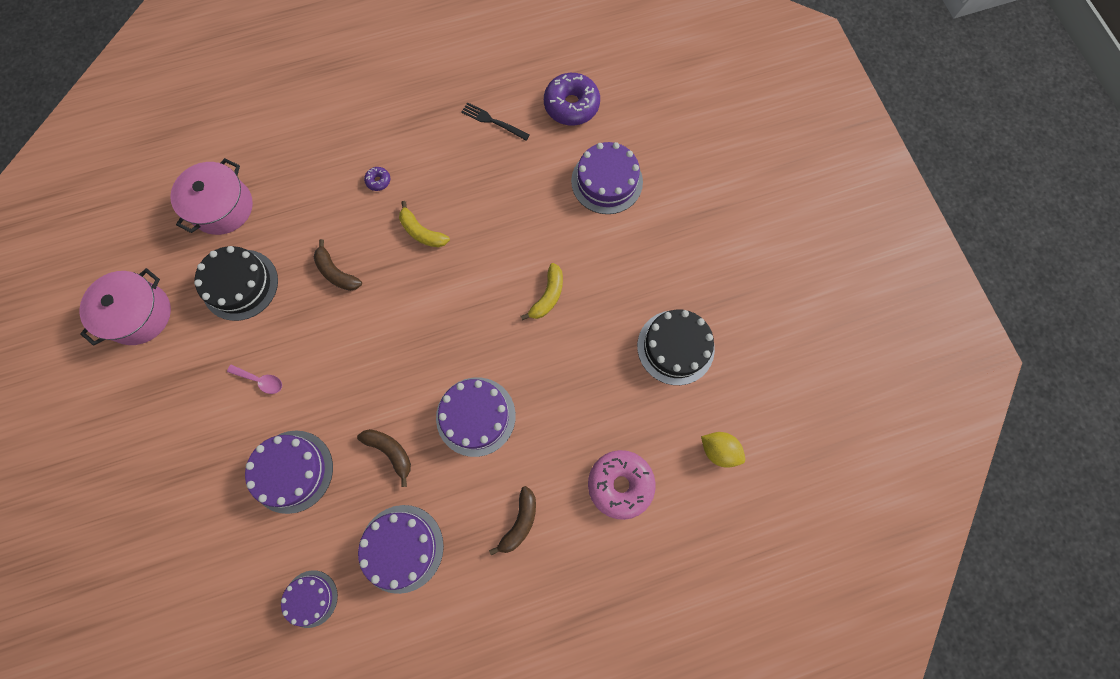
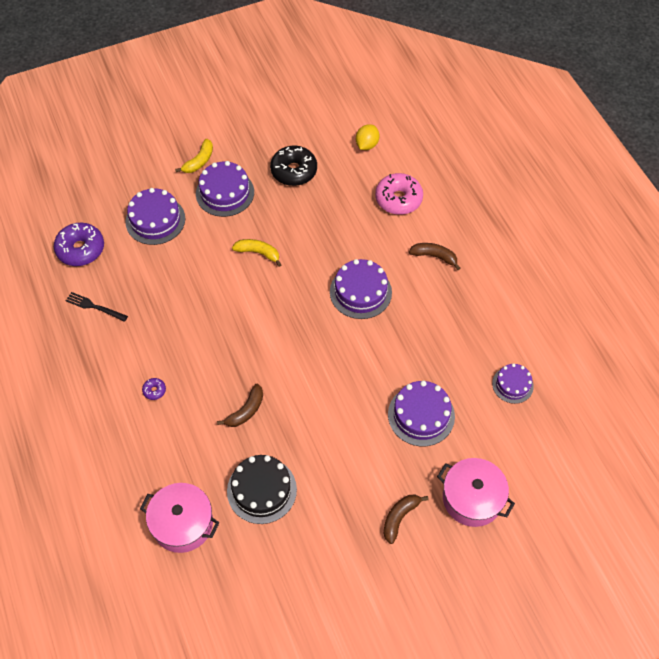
camera: 95 degrees left, 15 degrees down
pink pot [79,268,171,346] -> pink pot moved to [437,458,515,527]
pink spoon [227,365,282,394] -> none
brown banana [357,429,411,487] -> brown banana moved to [383,495,429,544]
purple cake [358,505,444,594] -> purple cake moved to [196,161,254,217]
yellow banana [399,201,450,247] -> yellow banana moved to [175,139,213,173]
black fork [461,102,530,141] -> black fork turned 90 degrees clockwise [66,292,128,322]
black cake [637,309,715,385] -> black donut [270,146,317,186]

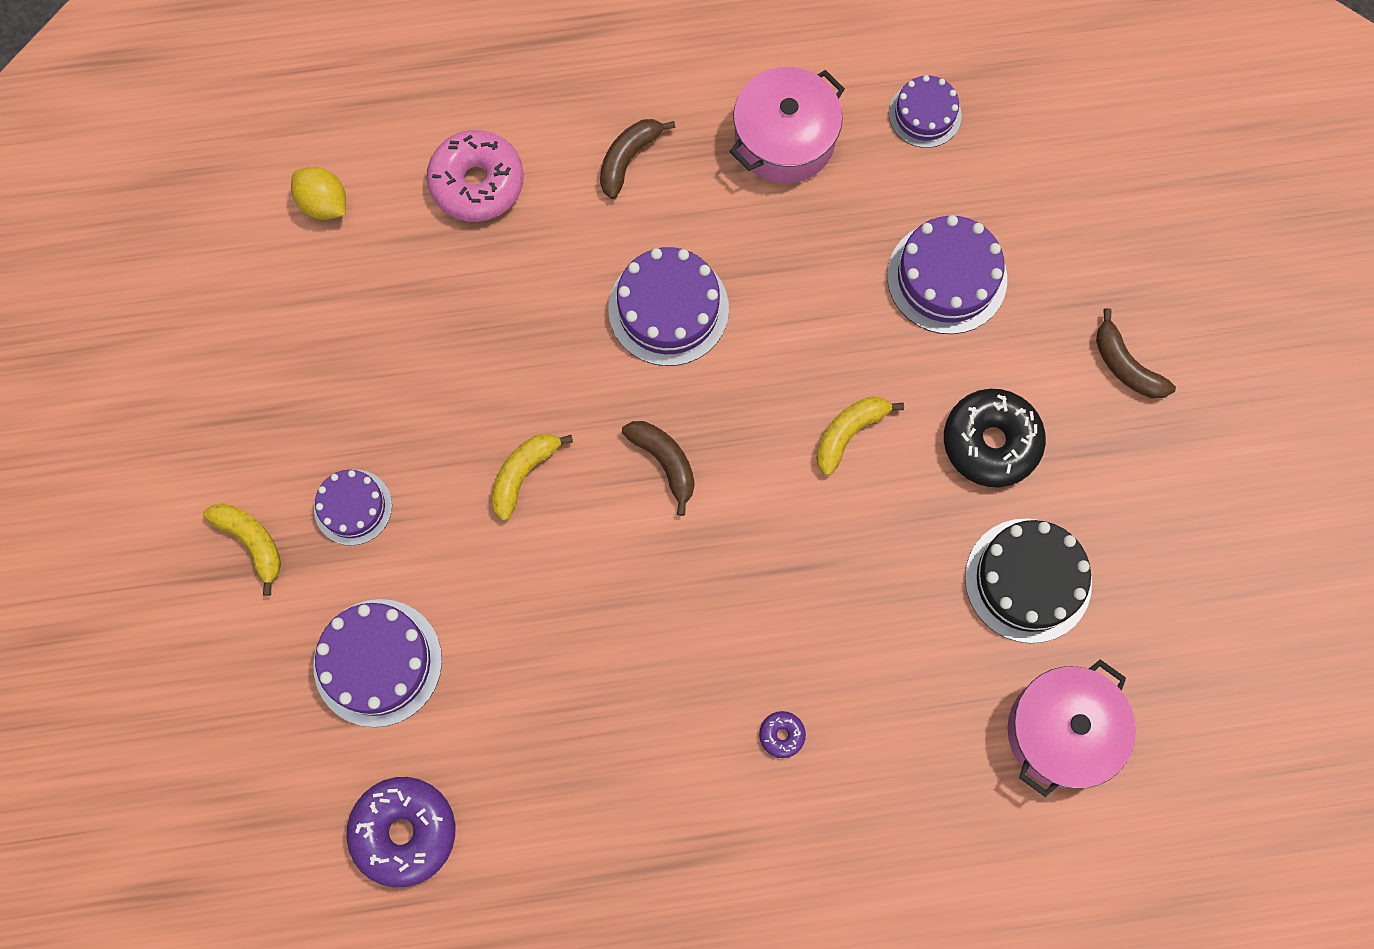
camera: 75 degrees left, 15 degrees up
black fork [66,292,128,322] -> none
purple cake [196,161,254,217] -> purple cake [314,470,392,546], size x0.62
brown banana [217,384,263,427] -> brown banana moved to [622,421,695,516]
black donut [270,146,317,186] -> black donut moved to [944,389,1046,487]
pink pot [437,458,515,527] -> pink pot moved to [729,67,845,184]
none -> yellow banana [816,397,904,476]

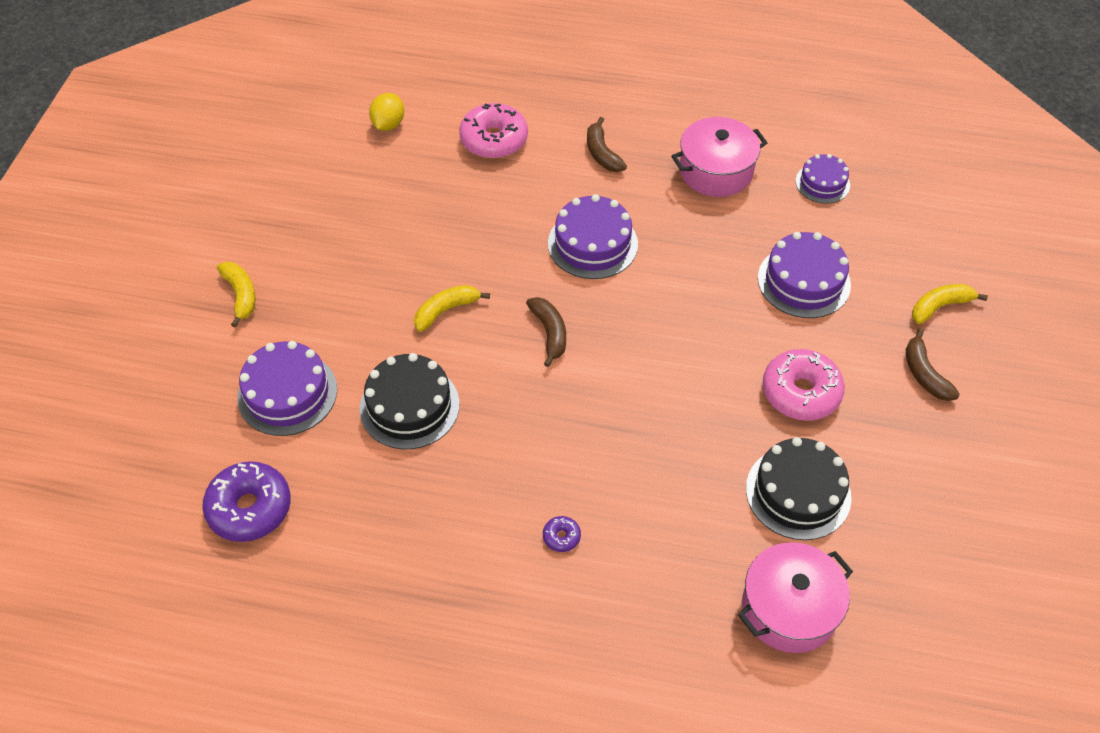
camera: 20 degrees right, 20 degrees down
yellow lemon [291,167,346,220] -> yellow lemon turned 45 degrees clockwise [369,93,404,131]
purple cake [314,470,392,546] -> none
brown banana [600,119,676,199] -> brown banana turned 75 degrees counterclockwise [587,117,627,172]
yellow banana [816,397,904,476] -> yellow banana moved to [912,284,988,324]
black donut [944,389,1046,487] -> pink donut [762,349,845,421]
none -> black cake [360,353,460,449]

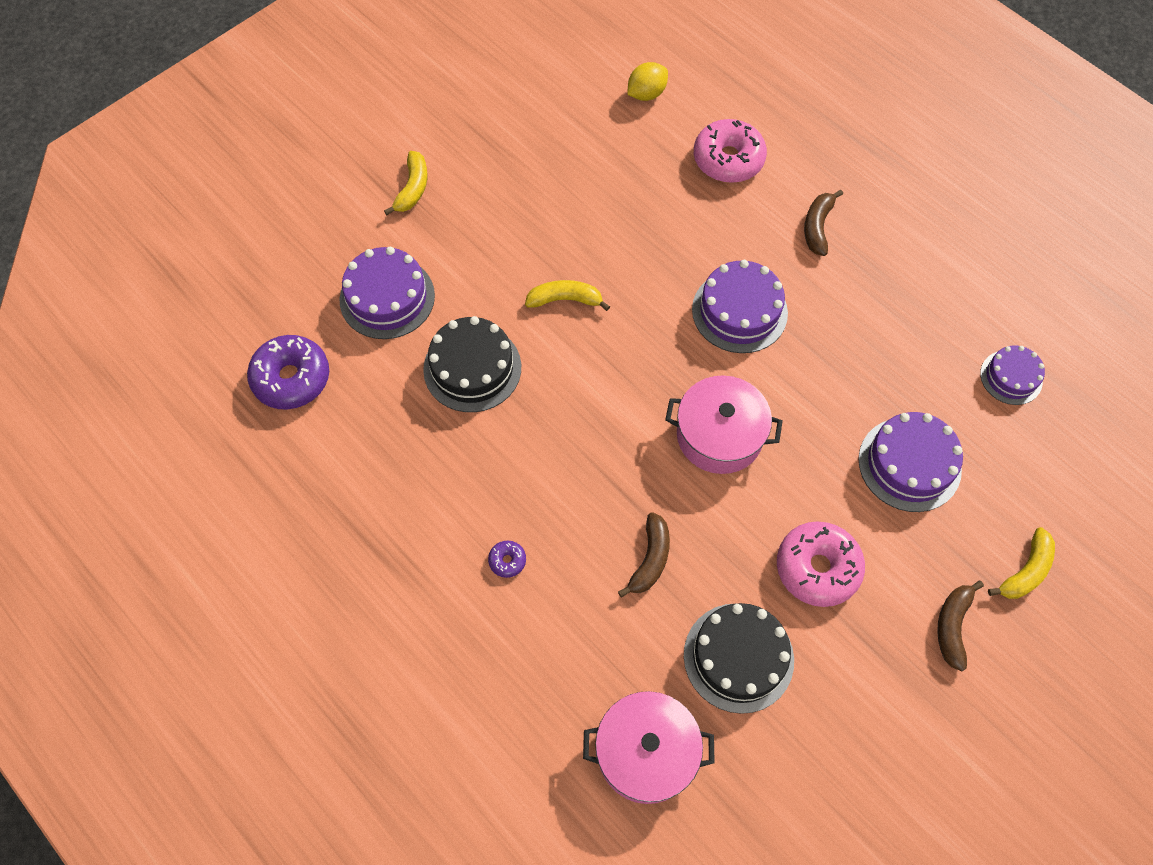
camera: 35 degrees right, 10 degrees up
brown banana [526,297,566,367] -> brown banana moved to [618,512,670,598]
pink pot [672,117,767,197] -> pink pot moved to [665,375,783,474]
yellow banana [912,284,988,324] -> yellow banana turned 120 degrees clockwise [988,527,1055,599]

